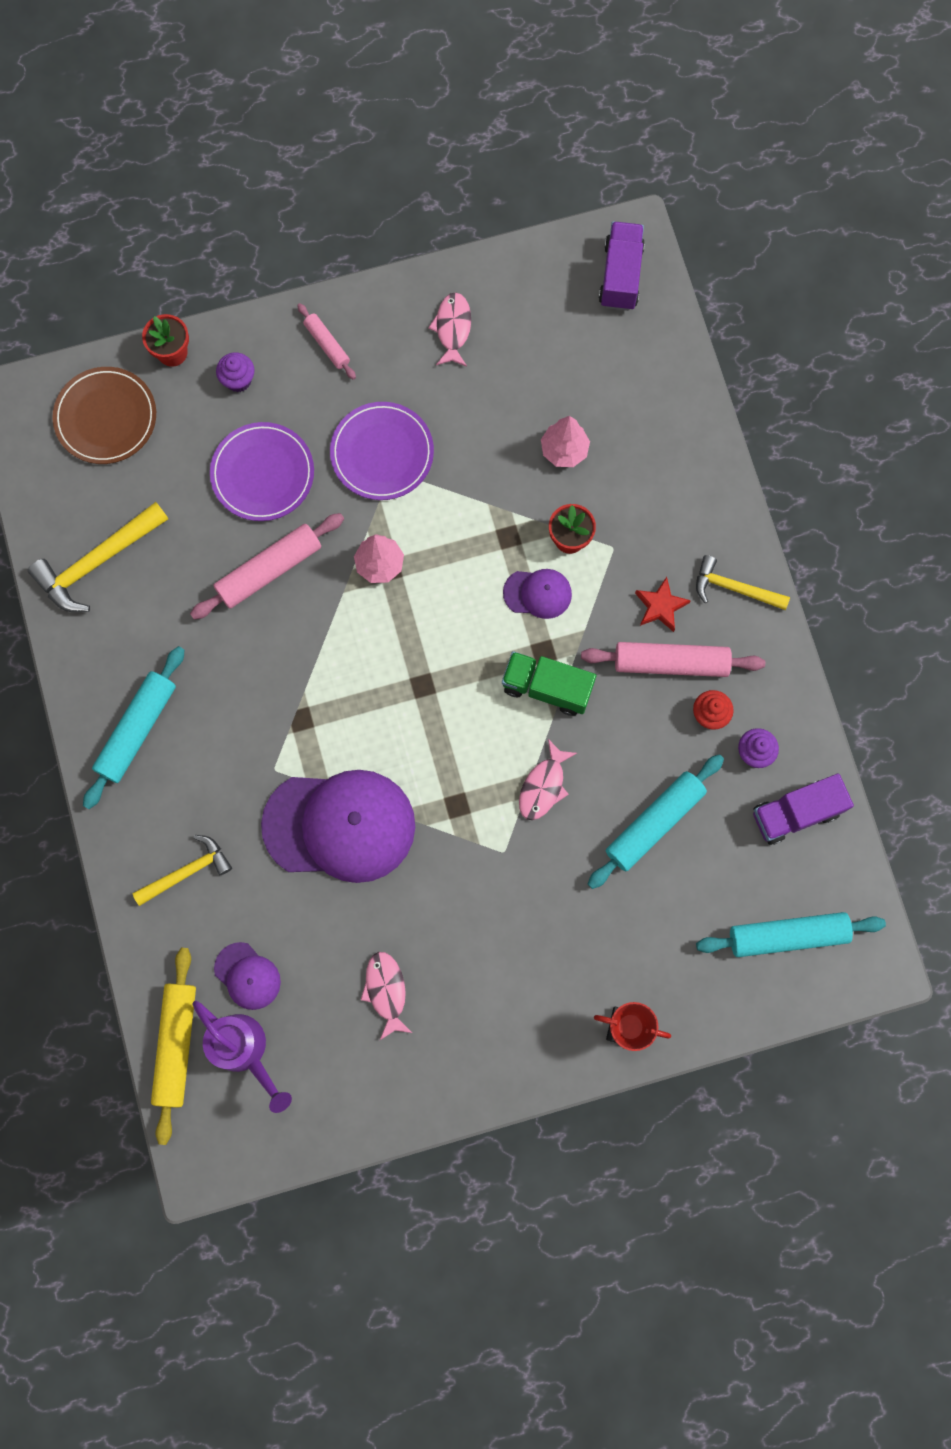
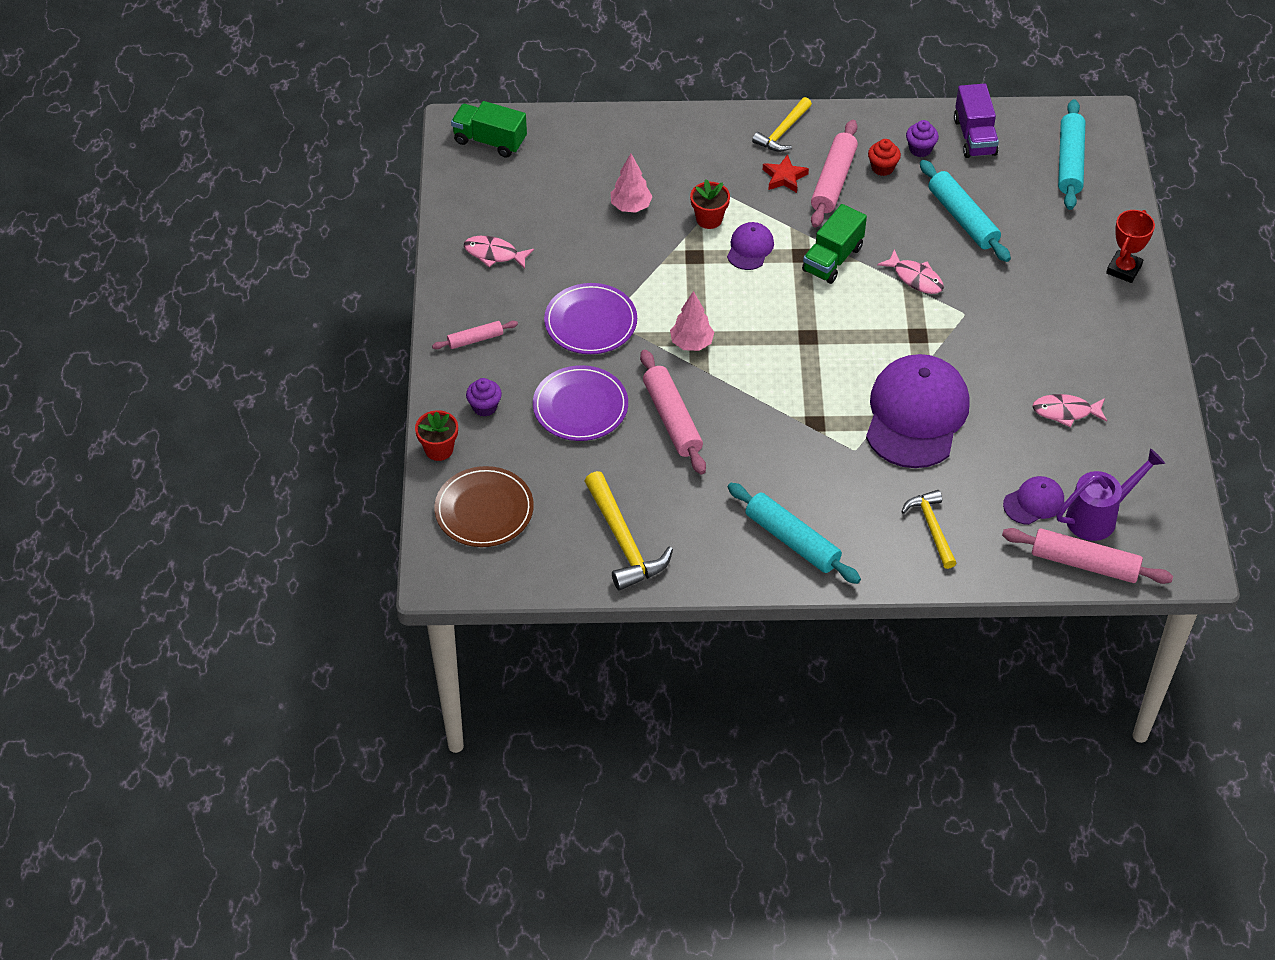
camera: 75 degrees left, 25 degrees down
yellow rolling pin [151,948,196,1145] -> pink rolling pin [1002,528,1173,584]
purple truck [599,221,645,311] -> green truck [451,101,527,158]

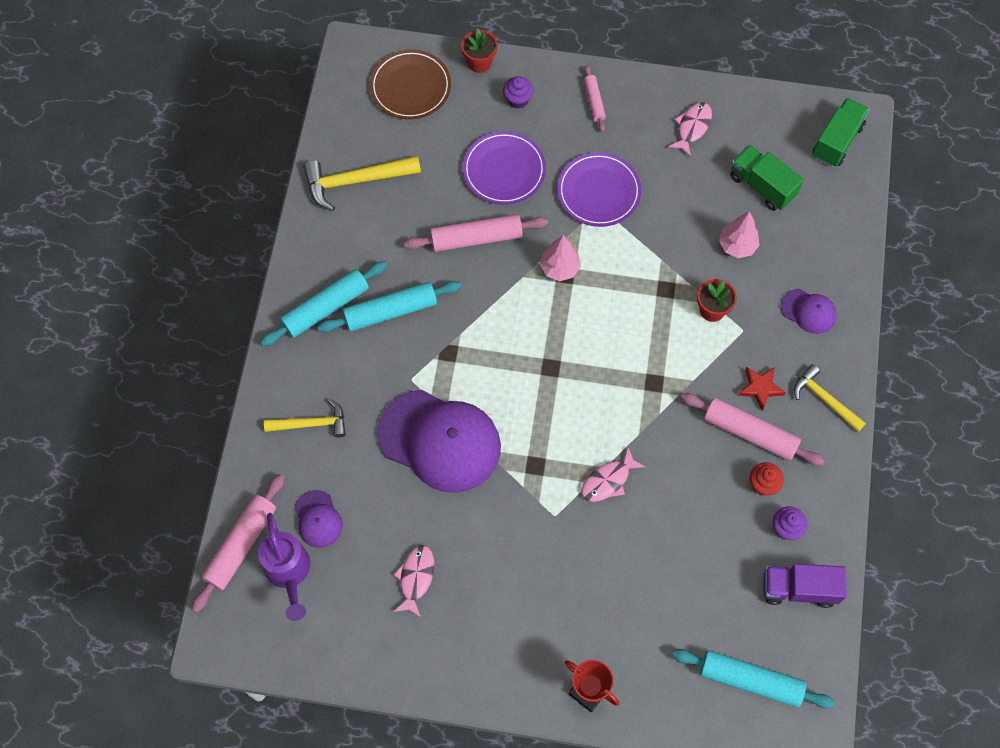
camera: 100 degrees right, 15 degrees up
purple cap [727,222,774,270] -> purple cap moved to [781,289,836,334]
green truck [802,204,867,284] -> green truck moved to [730,145,804,211]
turquoise rolling pin [920,160,1011,262] -> turquoise rolling pin moved to [317,281,462,333]

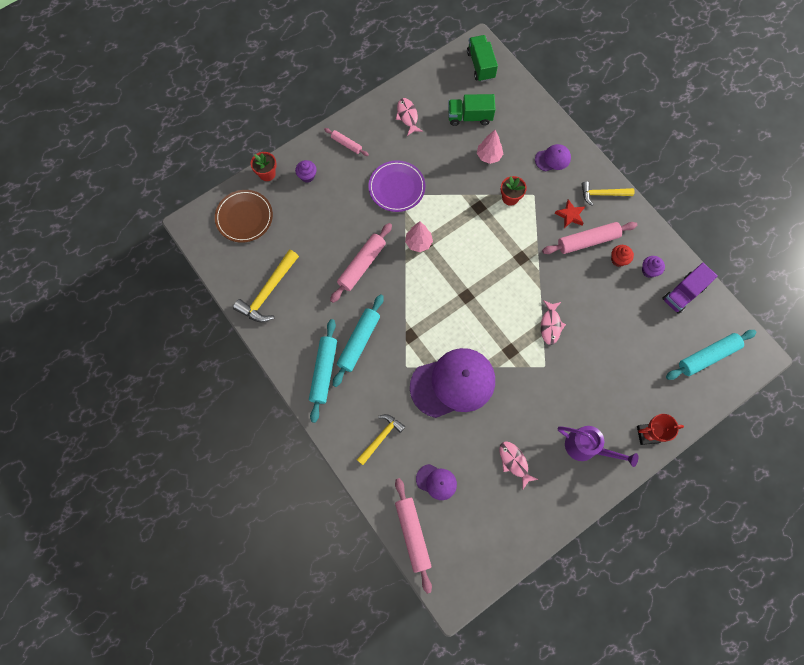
camera: 45 degrees left, 5 degrees up
purple watering can [258,513,310,621] -> purple watering can moved to [558,426,638,467]
purple plate [463,131,546,205] -> none

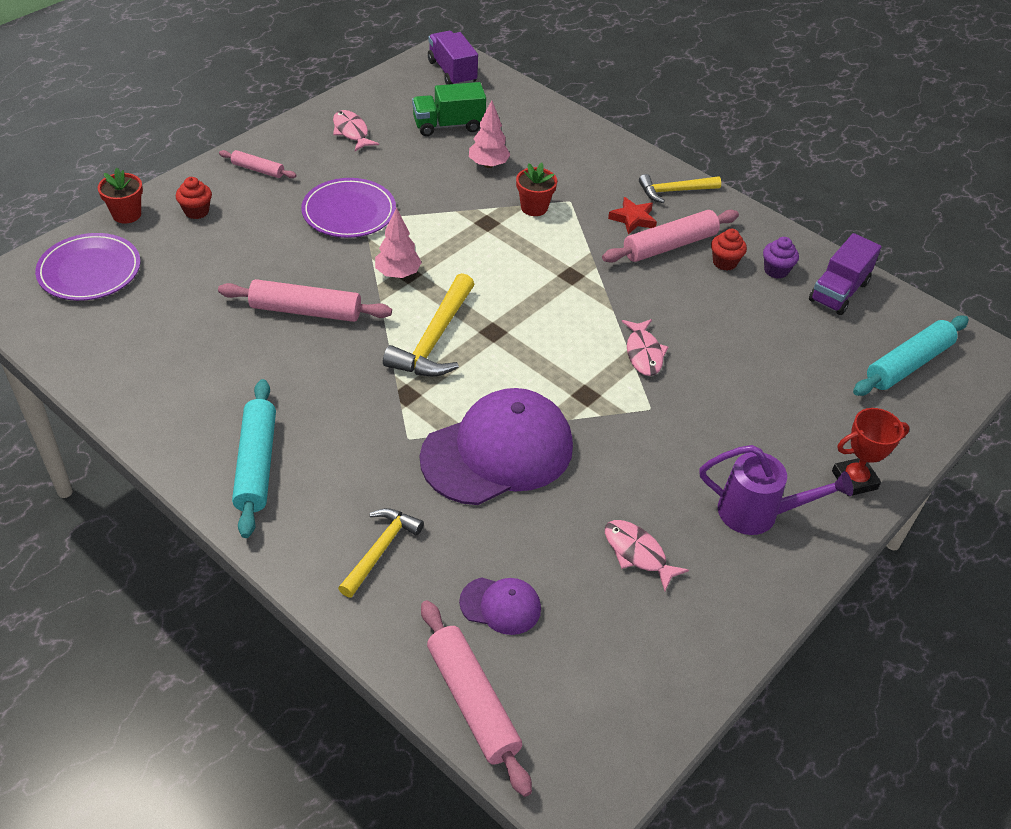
camera: 15 degrees left, 25 degrees down
brown plate [215,190,273,243] -> purple plate [35,233,140,301]
yellow hammer [233,249,299,322] -> yellow hammer moved to [383,273,474,377]
purple cupcake [295,160,317,183] -> red cupcake [176,177,212,219]
pink rolling pin [330,223,392,303] -> pink rolling pin turned 75 degrees clockwise [218,279,392,322]
turquoise rolling pin [333,294,384,387] -> none
green truck [467,35,498,82] -> purple truck [428,31,478,85]
purple cap [535,144,571,171] -> none

